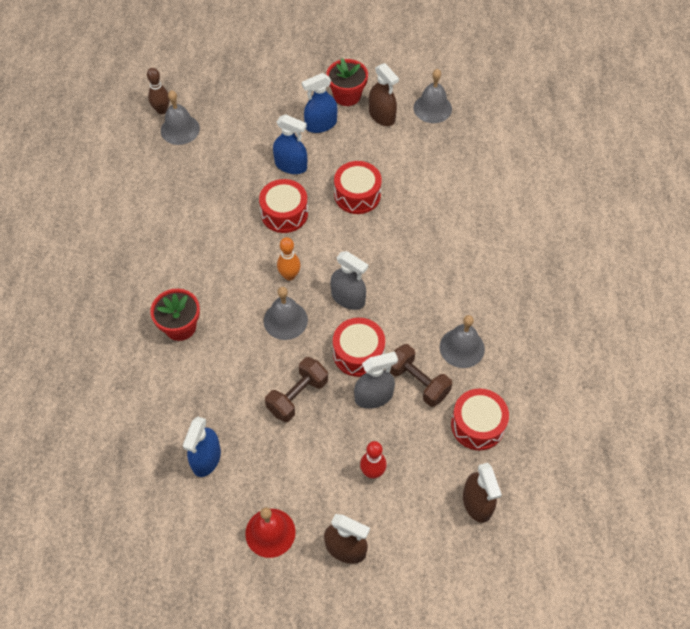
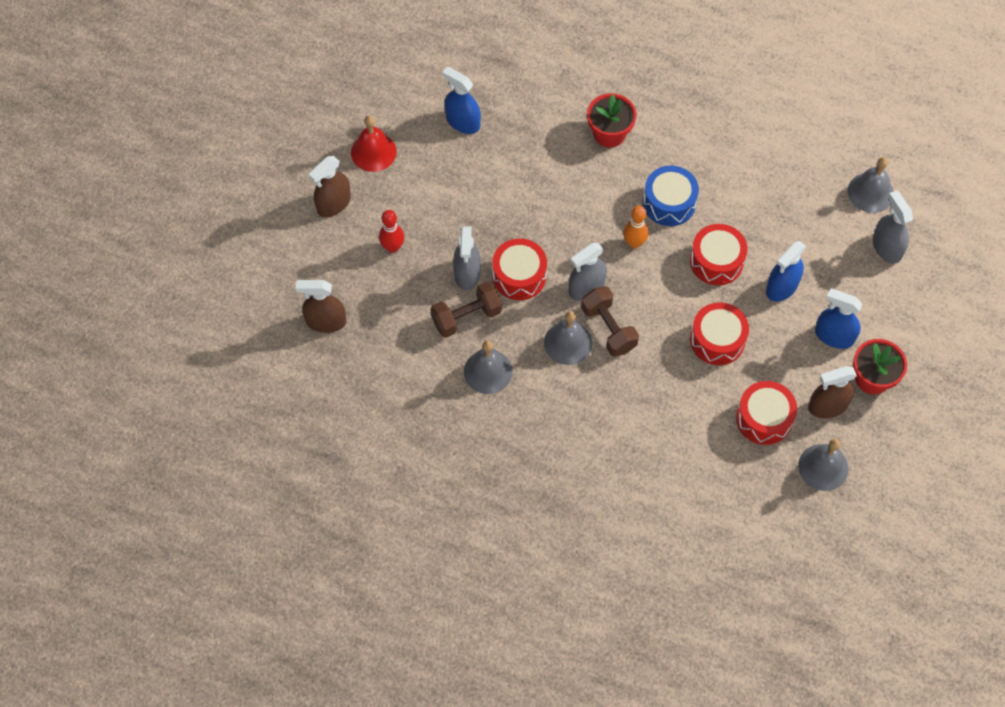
camera: 110 degrees right, 5 degrees up
brown bowling pin [147,68,170,114] -> none
grey bell [264,287,308,340] -> grey bell moved to [544,311,592,365]
brown dumbbell [265,357,328,422] -> brown dumbbell moved to [581,286,639,357]
blue spray bottle [302,73,337,133] -> blue spray bottle turned 60 degrees counterclockwise [815,289,862,349]
red drum [451,388,509,450] -> red drum moved to [736,381,797,445]
none -> blue drum [643,166,699,226]
none -> grey spray bottle [873,190,913,264]

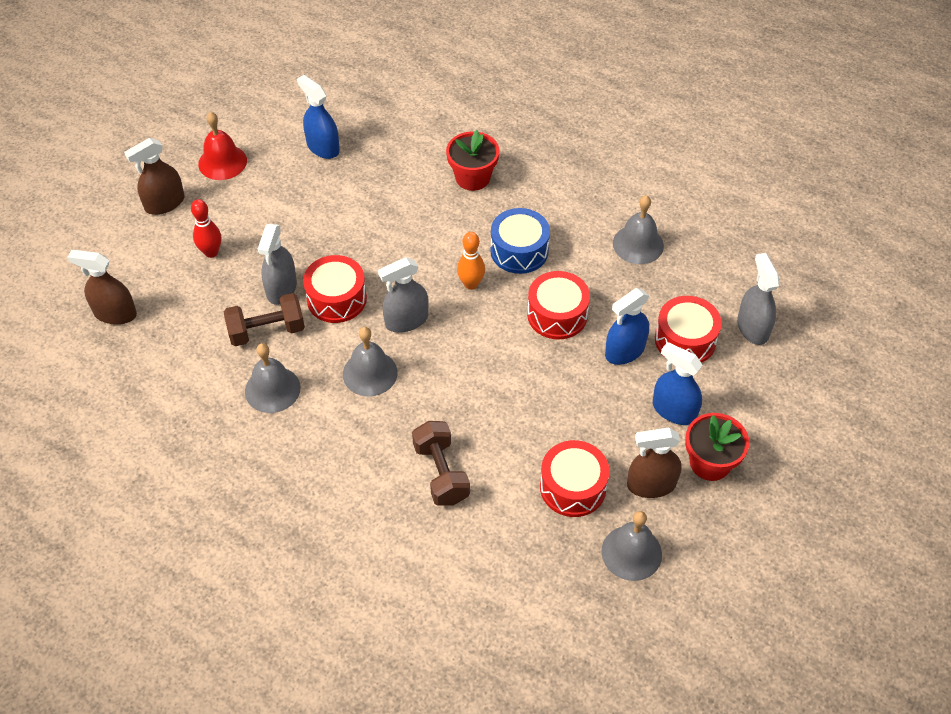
camera: 10 degrees right, 10 degrees down
brown dumbbell [581,286,639,357] -> brown dumbbell moved to [412,421,470,506]
red drum [690,302,749,365] -> red drum moved to [655,296,722,363]
grey bell [848,157,894,213] -> grey bell moved to [613,195,664,264]

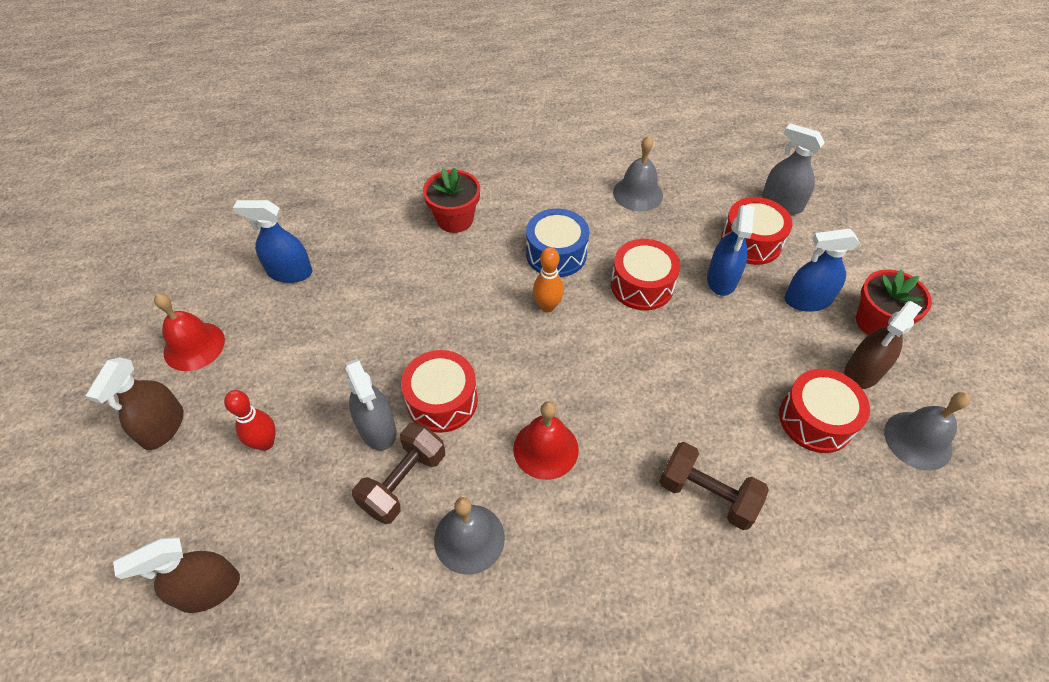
camera: 40 degrees left, 0 degrees up
grey bell [343,327,398,396] -> red bell [513,401,579,480]
grey spray bottle [378,257,429,333] -> none

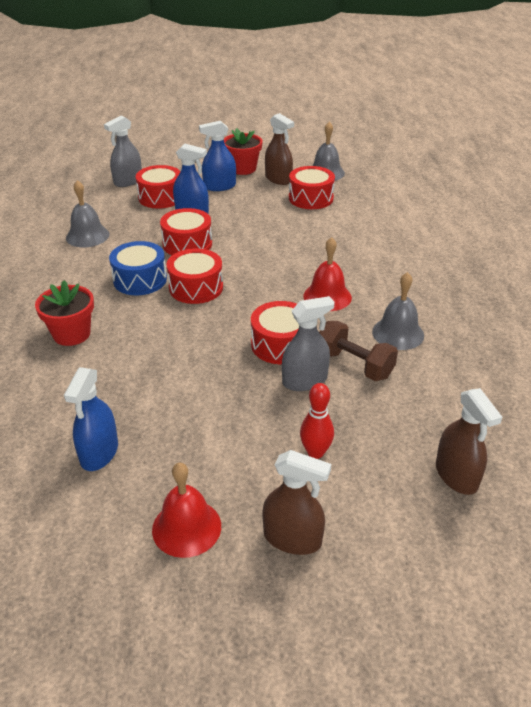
camera: 85 degrees left, 15 degrees down
orange bowling pin [533,247,564,312] -> red drum [166,248,223,304]
brown dumbbell [659,442,769,530] -> none
blue spray bottle [784,229,860,312] -> blue spray bottle turned 75 degrees clockwise [199,121,236,191]

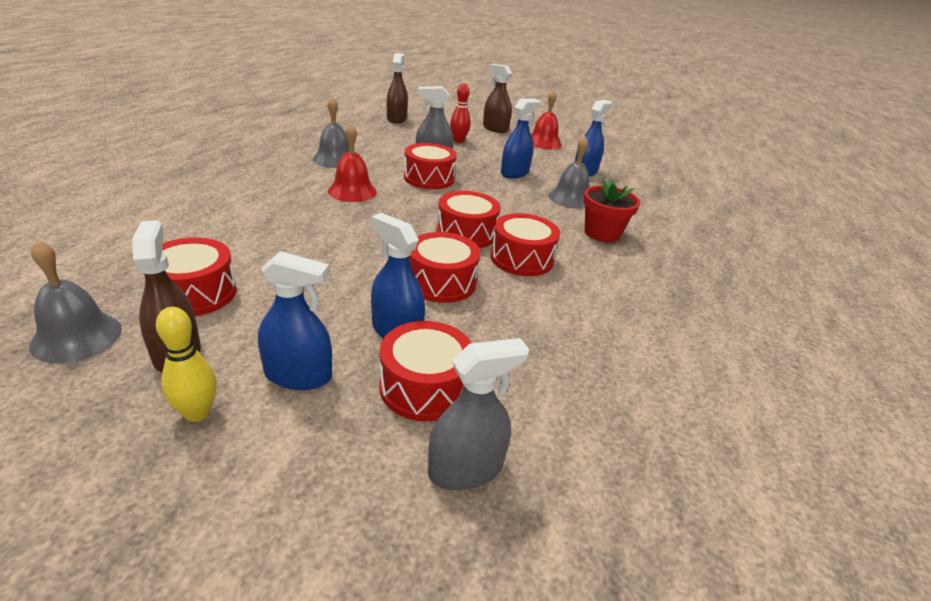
camera: 160 degrees left, 5 degrees down
grey bell [66,180,109,247] -> grey bell moved to [548,136,589,209]
blue drum [109,241,167,295] -> red drum [490,213,560,276]
red flower pot [224,128,262,175] -> yellow bowling pin [156,307,217,422]
brown dumbbell [319,321,398,381] -> none
none -> blue spray bottle [501,99,540,178]

